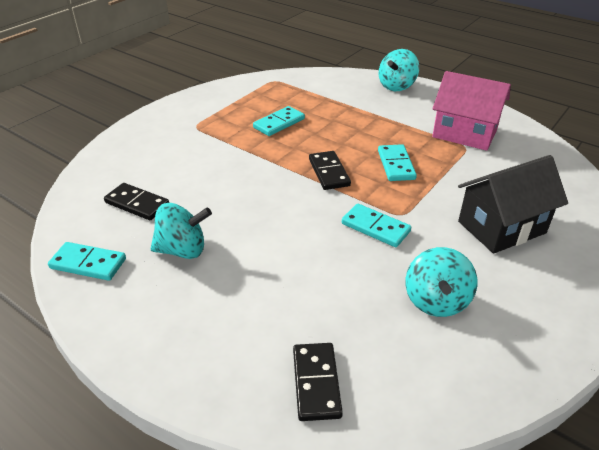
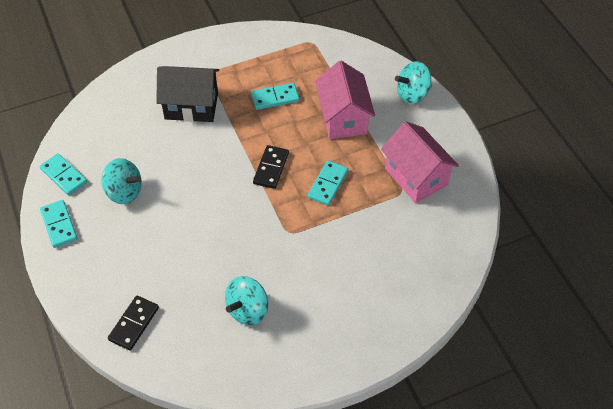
camera: 30 degrees right, 15 degrees up
black domino [104,183,169,220] -> none
turquoise domino [342,204,411,247] -> turquoise domino moved to [40,200,77,248]
black house [458,155,568,254] -> black house moved to [156,66,219,122]
none -> pink house [315,61,375,139]

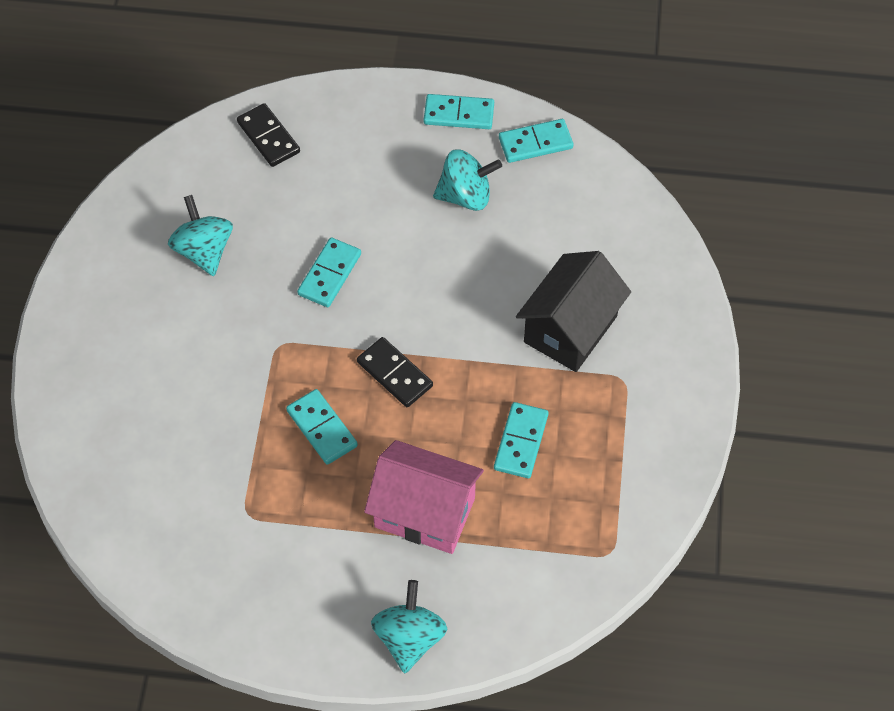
camera: 120 degrees right, 5 degrees up
turquoise spinning top [102,158,142,204] -> turquoise spinning top turned 150 degrees counterclockwise [433,149,502,211]
pink house [381,121,459,203] -> none
none -> turquoise domino [297,238,361,307]

